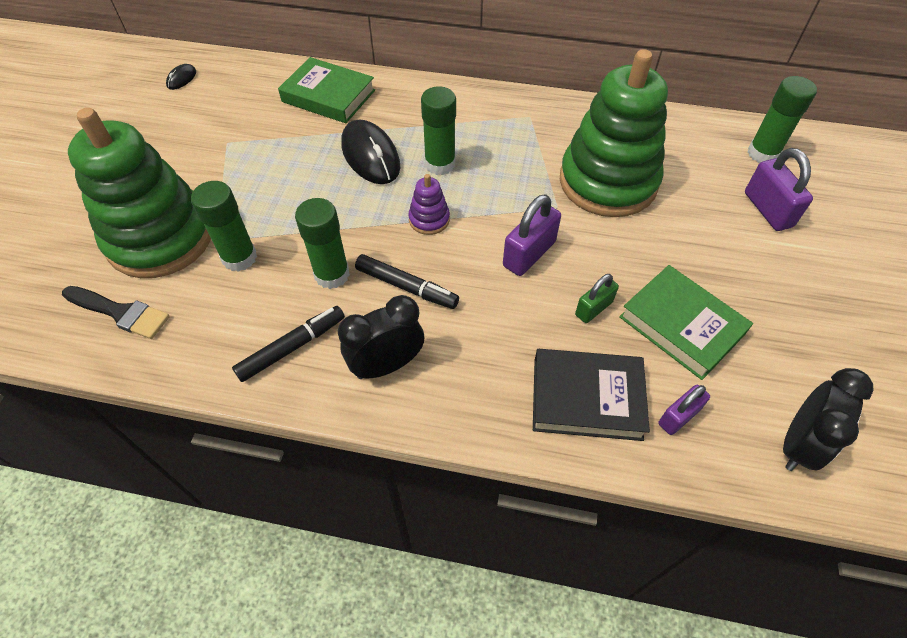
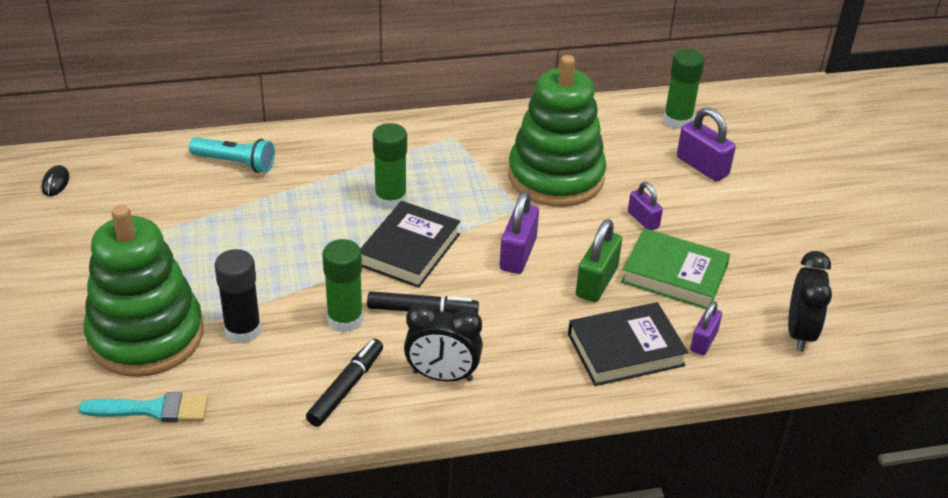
camera: 25 degrees left, 15 degrees down
black brush [62,286,170,339] -> turquoise brush [78,392,208,422]
green glue stick [191,181,257,272] -> black glue stick [214,249,262,344]
green book [278,57,375,123] -> turquoise flashlight [189,137,275,173]
black clock [338,295,424,379] -> black clock turned 120 degrees counterclockwise [404,303,483,382]
black mouse [341,120,400,184] -> none
purple stacking toy [408,174,450,235] -> black book [360,201,460,288]
green padlock [575,274,619,323] -> green padlock [576,219,622,302], size x1.58
none -> purple padlock [628,182,663,230]

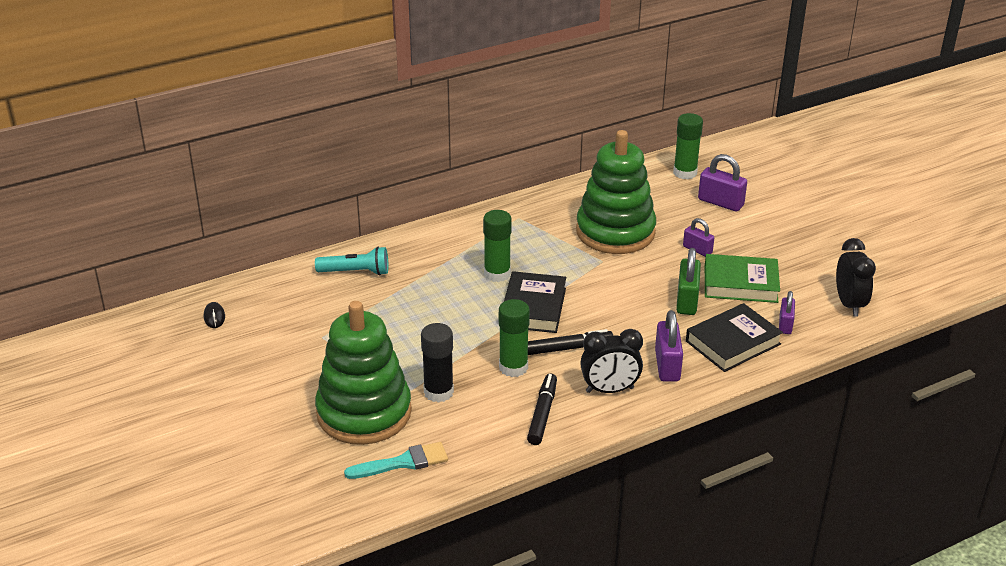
camera: 15 degrees left, 5 degrees down
purple padlock [500,192,539,274] -> purple padlock moved to [655,310,683,382]

